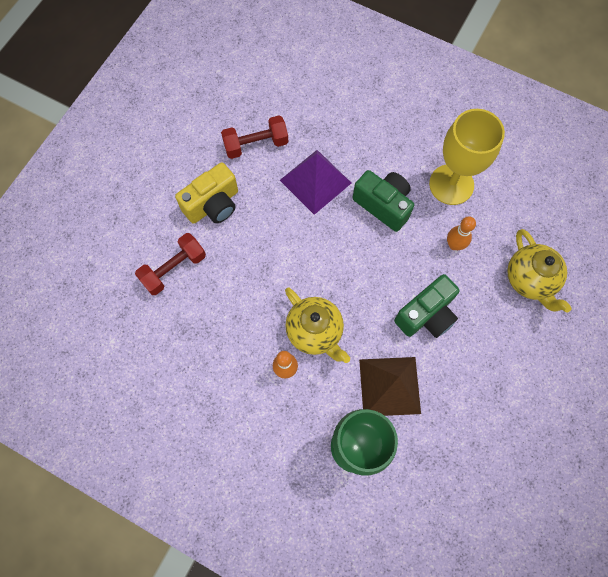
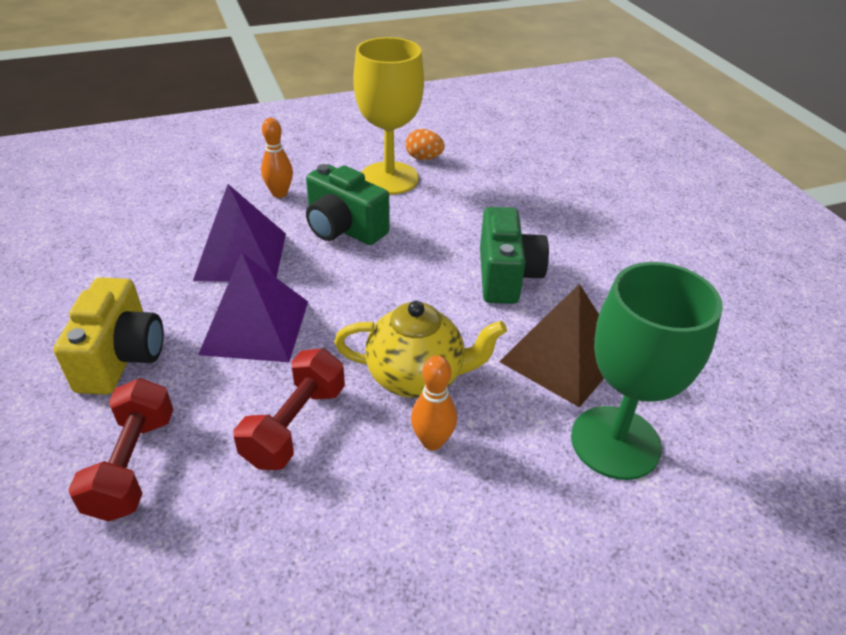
camera: 50 degrees left, 30 degrees down
red dumbbell [221,116,288,159] -> red dumbbell moved to [233,348,345,470]
green camera [352,170,414,232] -> green camera turned 135 degrees counterclockwise [306,164,390,245]
orange bowling pin [447,216,476,250] -> orange bowling pin moved to [261,118,293,198]
yellow teapot [507,229,572,313] -> none
none -> purple pyramid [198,252,308,362]
none -> orange egg [405,129,445,160]

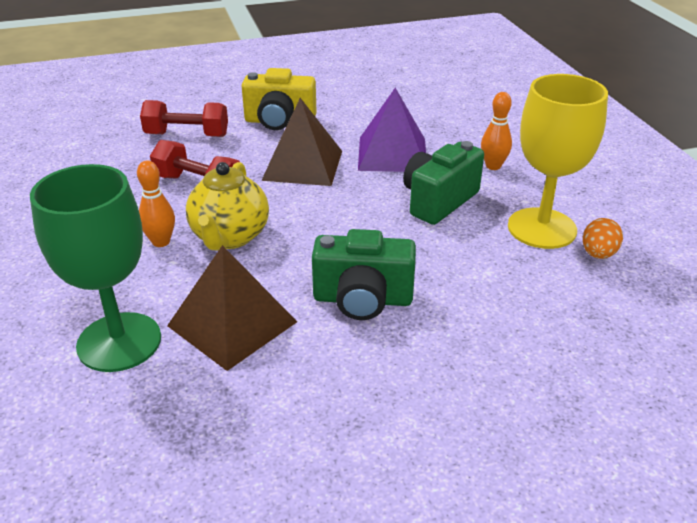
camera: 95 degrees right, 5 degrees down
purple pyramid [198,252,308,362] -> brown pyramid [261,98,342,186]

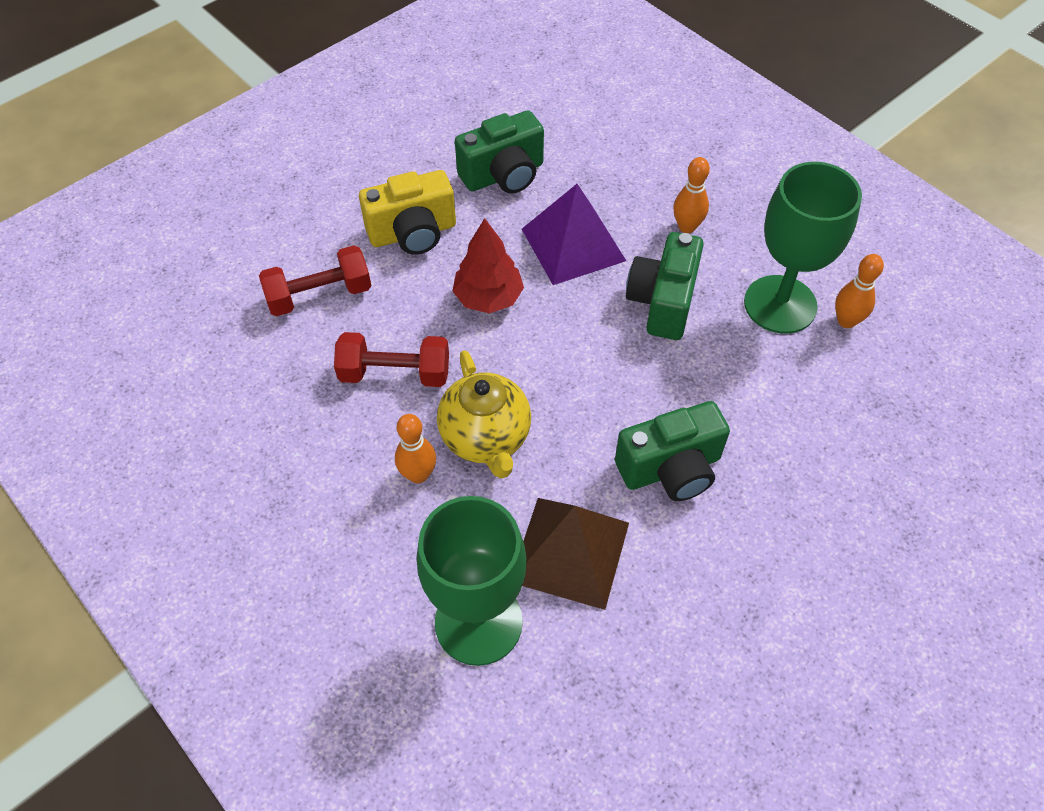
camera: 25 degrees left, 20 degrees up
brown pyramid [261,98,342,186] -> red tree [452,218,524,313]
yellow goblet [508,74,608,249] -> green goblet [744,162,862,334]
orange egg [583,218,623,259] -> orange bowling pin [835,254,884,328]
none -> green camera [455,110,544,194]

